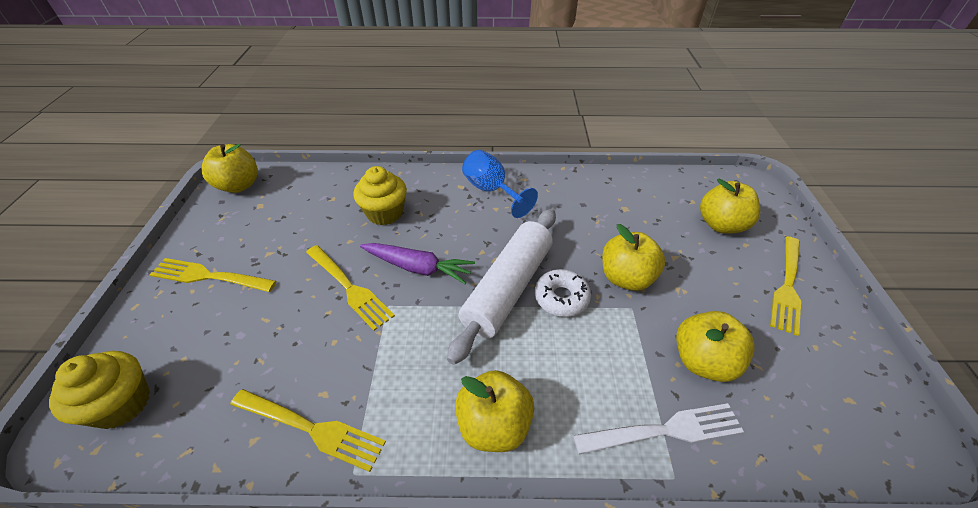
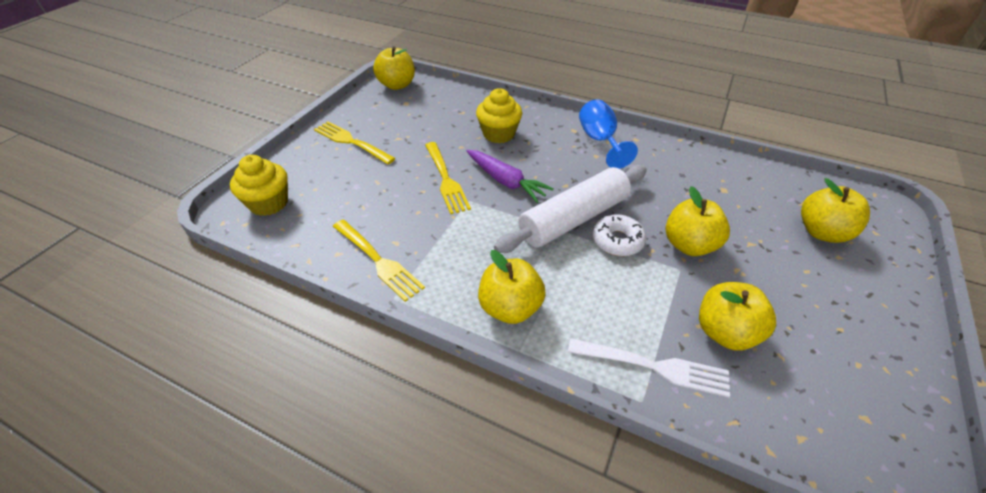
camera: 25 degrees right, 0 degrees up
yellow fork [770,237,801,336] -> none

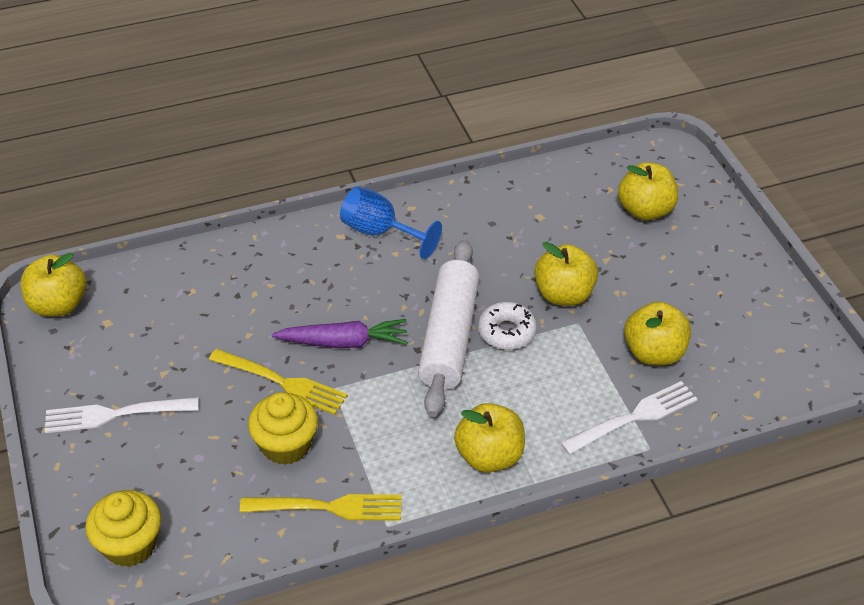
camera: 45 degrees left, 0 degrees up
yellow fork [314,121,396,164] -> white fork [45,397,199,433]
yellow cupcake [476,88,522,143] -> yellow cupcake moved to [248,392,318,465]

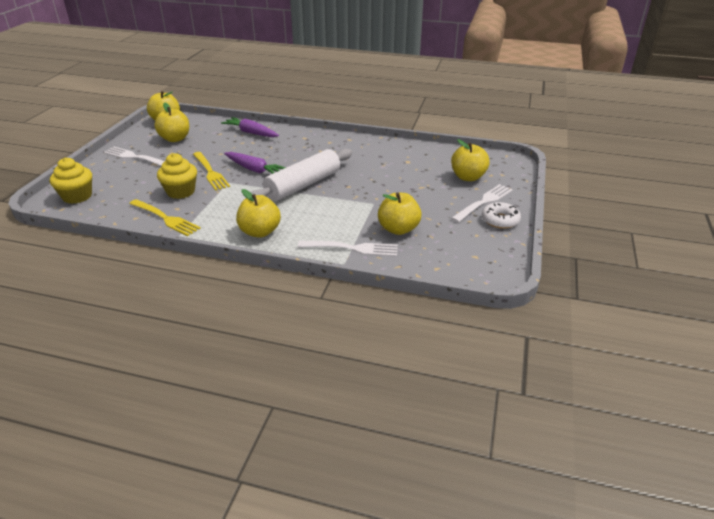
camera: 35 degrees right, 10 degrees down
blue goblet [340,187,442,259] -> none
white donut [478,302,537,350] -> white donut moved to [482,202,521,229]
yellow apple [534,242,598,306] -> yellow apple moved to [154,102,189,142]
none -> purple carrot [221,117,279,137]
none -> white fork [451,184,513,223]

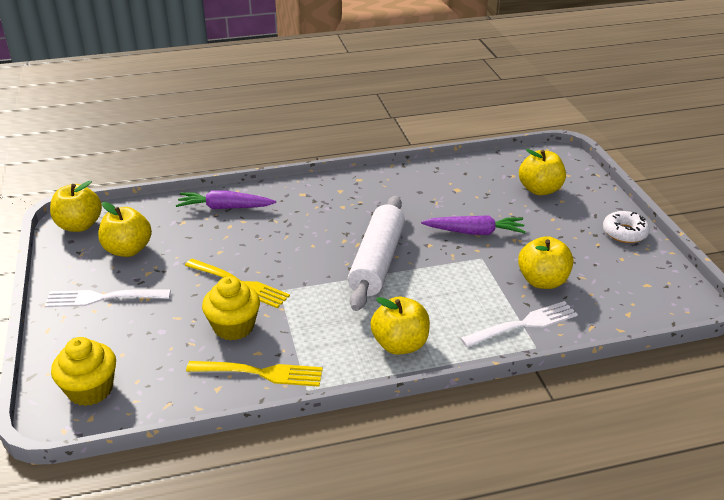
camera: 30 degrees left, 0 degrees up
purple carrot [224,152,286,174] -> purple carrot moved to [421,215,526,235]
white fork [451,184,513,223] -> none

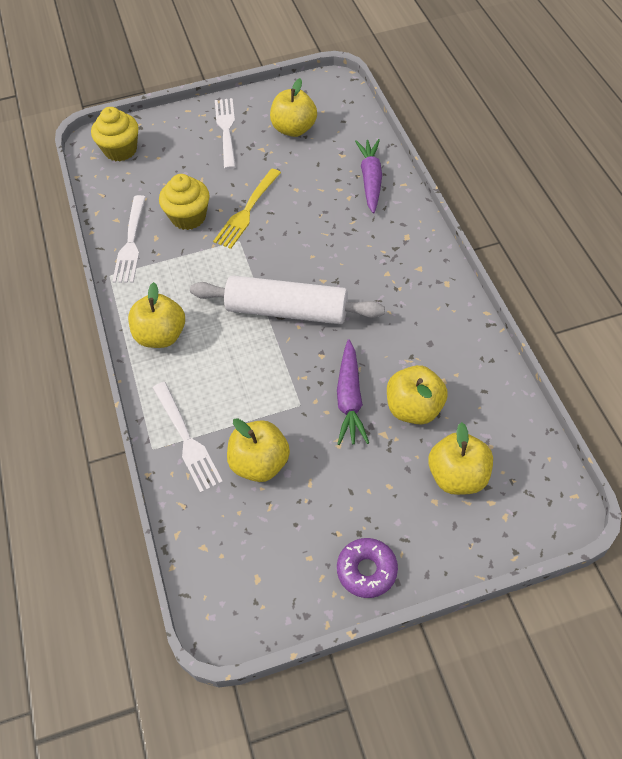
camera: 90 degrees right, 20 degrees up
yellow apple [50,181,102,232] -> yellow apple moved to [387,365,448,425]
yellow fork [186,361,323,387] -> white fork [112,195,146,283]
white donut [603,211,650,243] -> purple donut [337,538,398,598]

